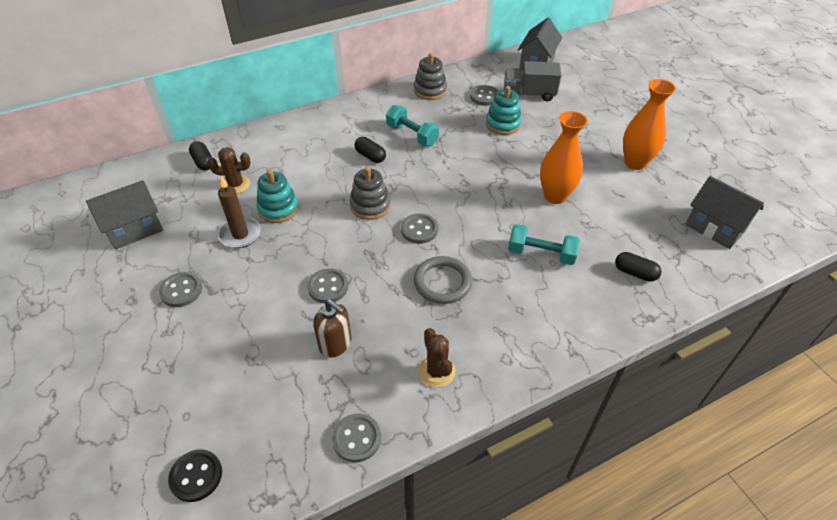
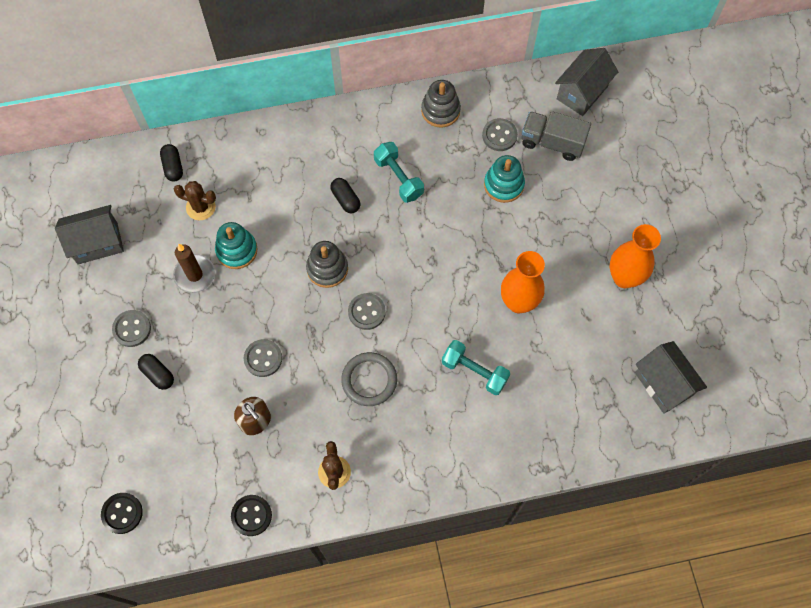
camera: 15 degrees right, 20 degrees up
grey button [332,414,381,462] -> black button [231,495,272,536]
black capsule [615,252,661,282] -> black capsule moved to [138,354,174,390]

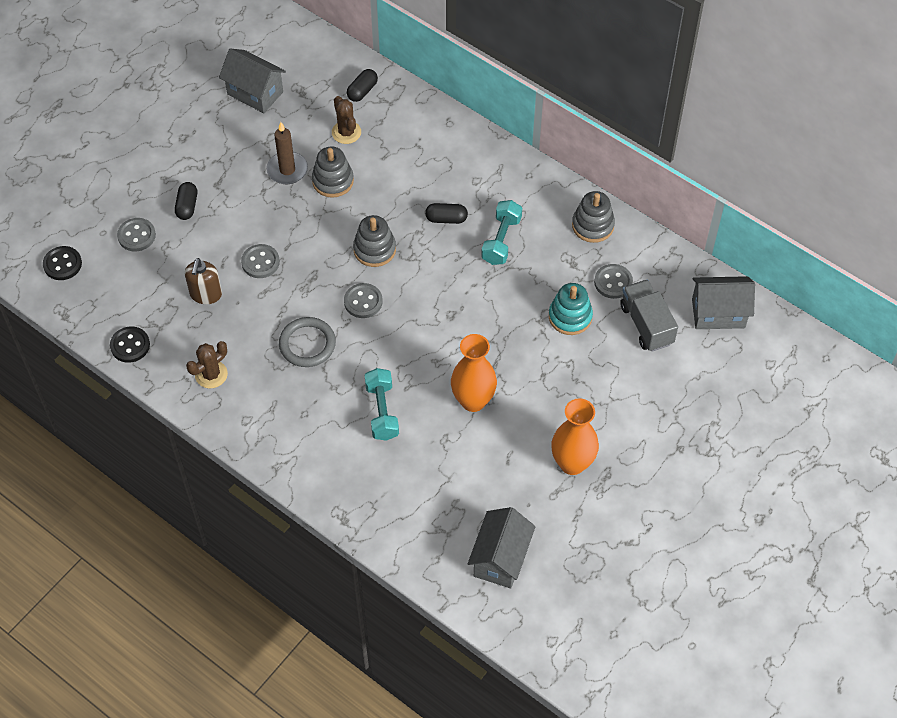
camera: 50 degrees right, 10 degrees down
grey button [112,310,151,347] -> grey button moved to [117,218,156,251]
turquoise stacking toy [215,222,257,269] -> grey stacking toy [312,147,354,198]
black capsule [330,178,360,213] -> black capsule turned 75 degrees clockwise [425,203,468,224]

